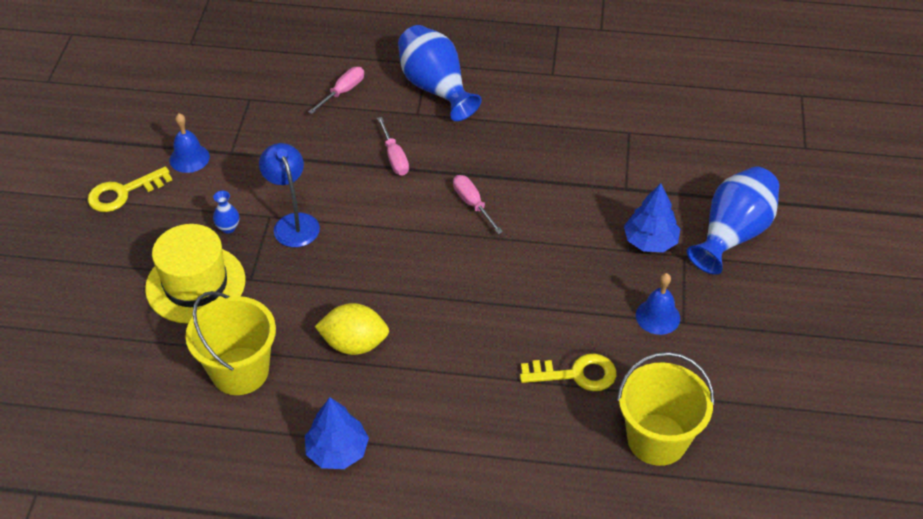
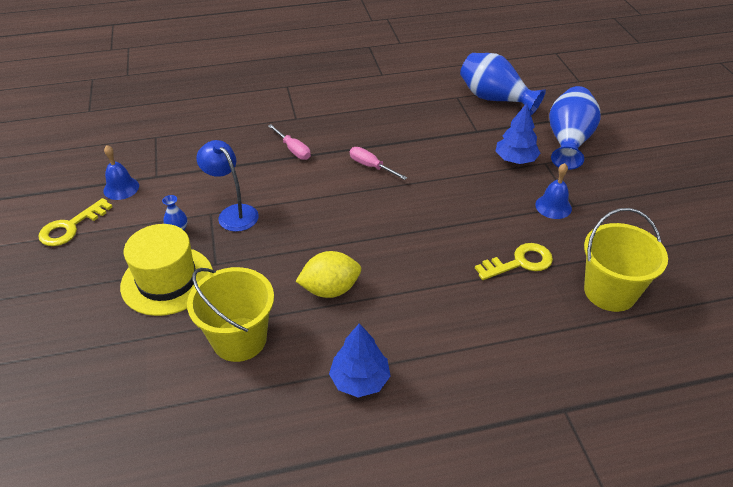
camera: 20 degrees left, 5 degrees down
pink screwdriver [308,67,364,114] -> none
blue vase [398,25,482,121] -> blue vase moved to [460,53,546,115]

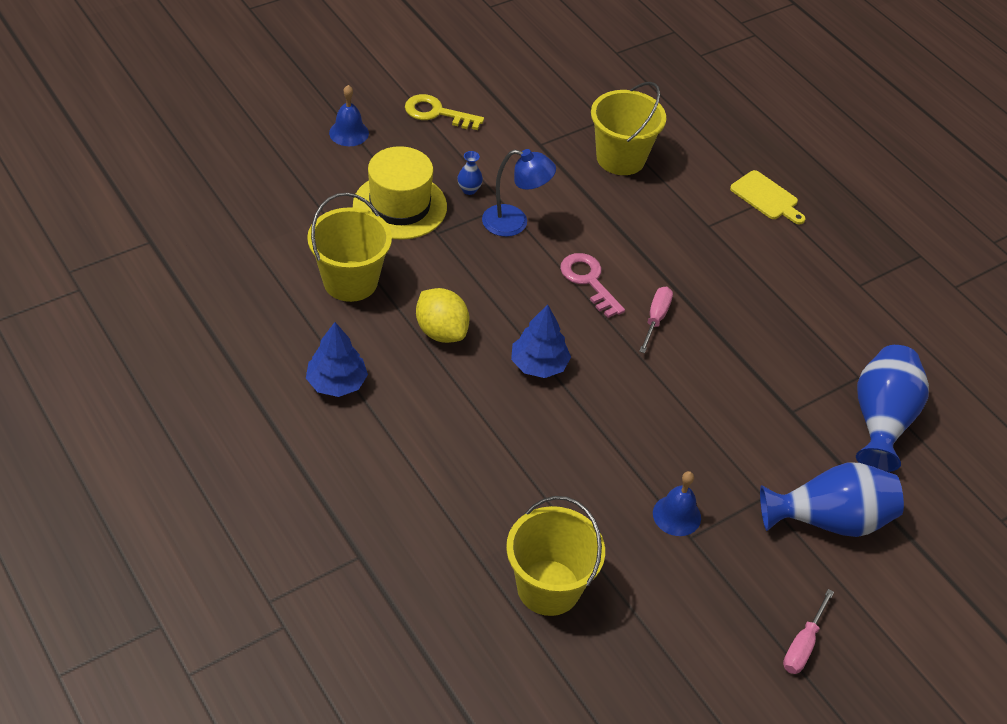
camera: 65 degrees right, 5 degrees up
blue bell [103,145,139,200] -> blue bell moved to [329,85,369,146]
blue lamp [196,140,259,232] -> blue lamp turned 75 degrees clockwise [482,149,556,237]
pink screwdriver [268,124,311,160] -> pink screwdriver moved to [783,589,834,674]
yellow key [475,243,553,280] -> none
blue tree [496,103,541,164] -> blue tree moved to [511,304,571,378]
none -> pink key [560,253,625,318]
none -> yellow bucket [591,82,666,175]
none -> yellow cutting board [730,170,806,224]

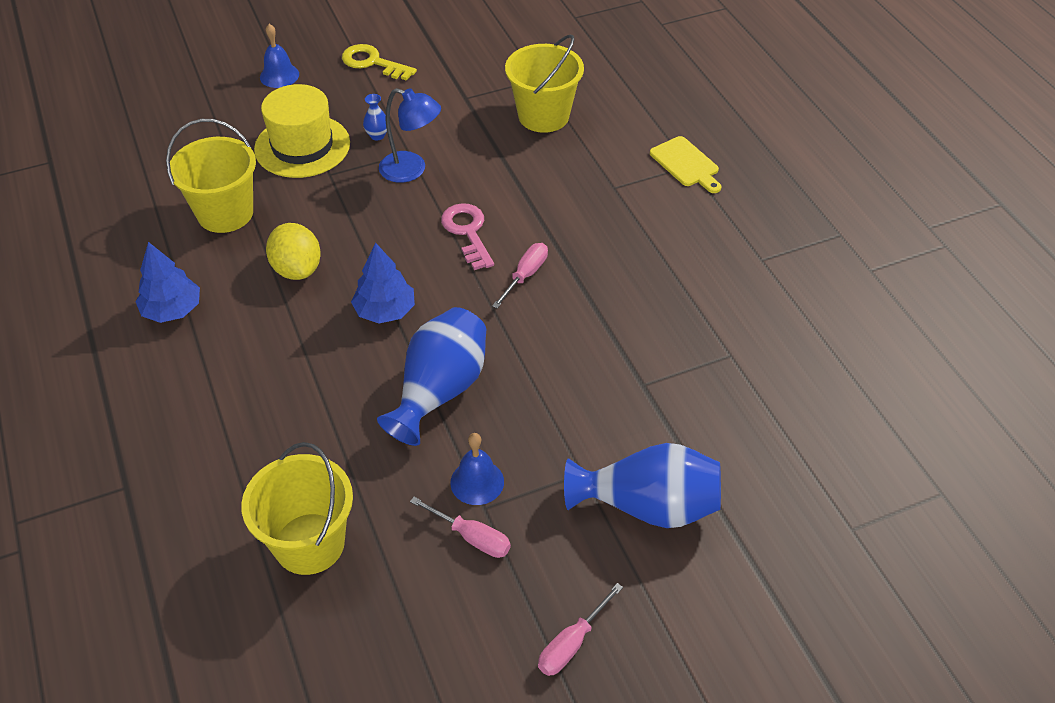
camera: 15 degrees right, 0 degrees up
blue vase [856,345,929,472] -> blue vase moved to [377,307,486,446]
none -> pink screwdriver [410,497,511,558]

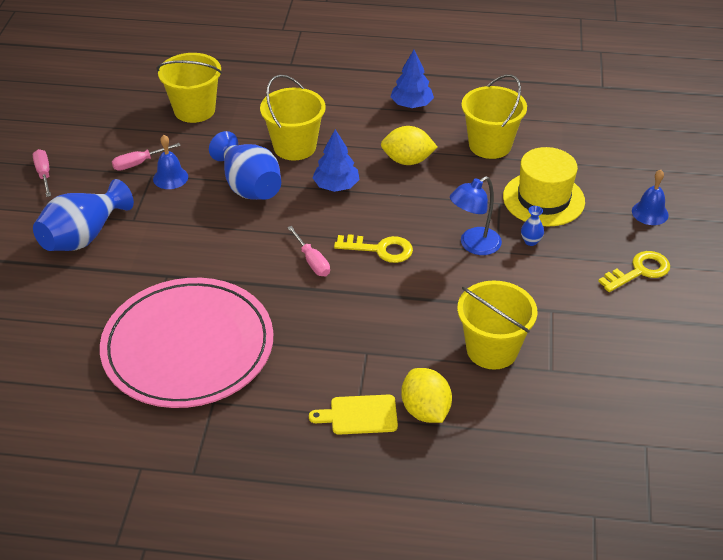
camera: 120 degrees right, 5 degrees down
pink key [441,203,494,270] -> yellow key [334,234,413,263]
none -> pink plate [100,278,273,408]
none -> yellow bucket [260,75,326,160]
none -> yellow lemon [401,368,452,423]

